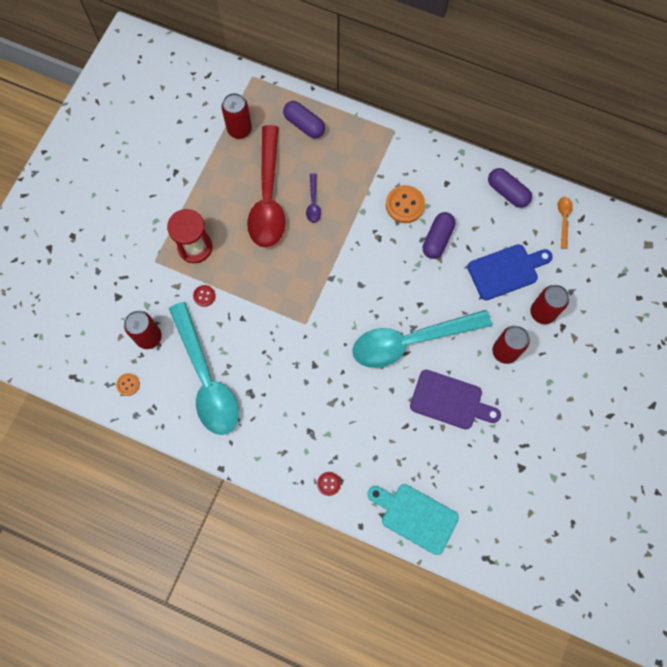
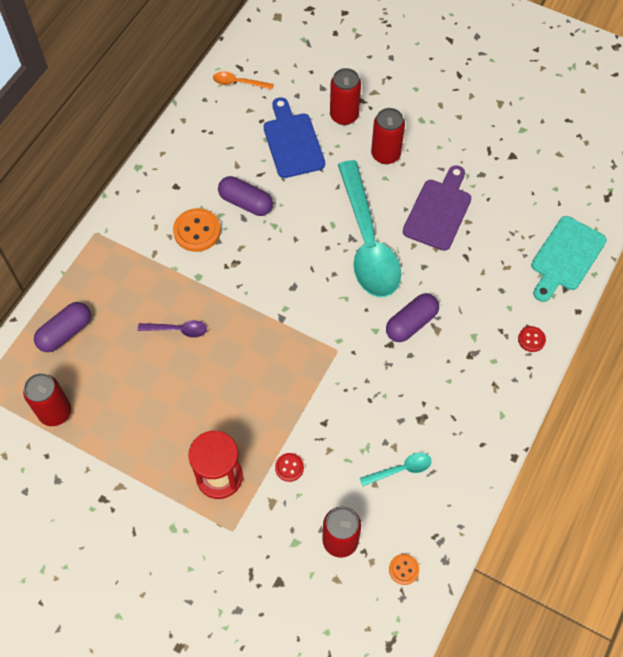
camera: 85 degrees left, 10 degrees down
turquoise spoon [169,302,239,435] -> turquoise spoon [360,453,432,486], size x0.40
red spoon [247,125,285,248] -> none
purple capsule [488,168,532,208] -> purple capsule moved to [386,293,439,342]

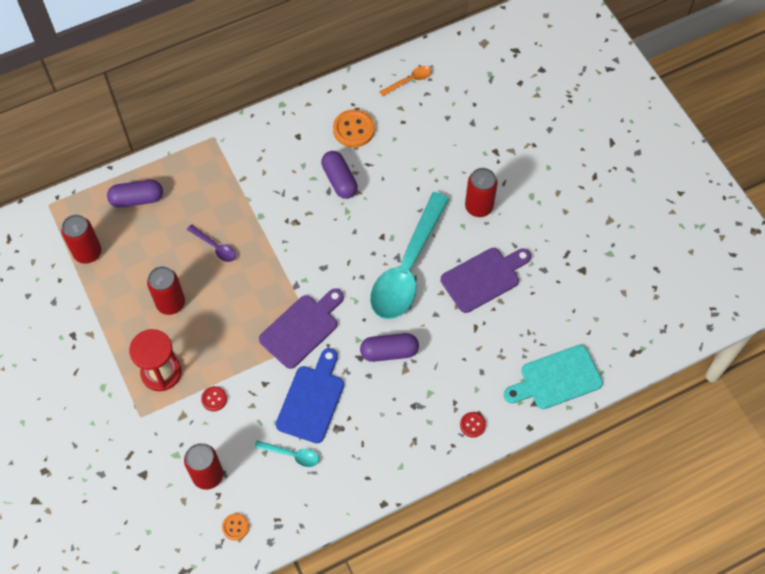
camera: 35 degrees right, 0 degrees up
orange button [173,208,221,252] -> orange button moved to [333,109,375,148]
orange spoon [213,71,274,90] -> orange spoon turned 105 degrees clockwise [379,66,431,96]
blue cutting board [264,97,325,178] -> blue cutting board moved to [276,348,344,443]
red can [330,68,361,125] -> red can moved to [147,266,185,315]
none -> purple cutting board [259,288,344,369]

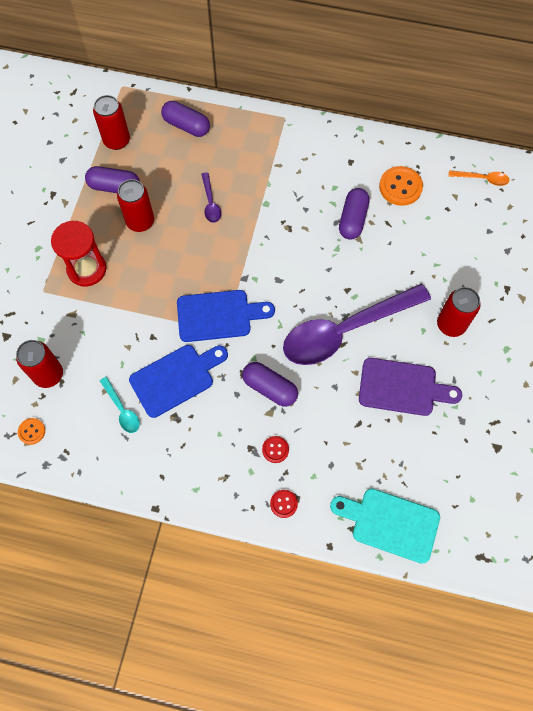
camera: 40 degrees right, 5 degrees up
red button [201,386,227,411] -> red button moved to [262,436,289,463]
purple cutting board [259,288,344,369] -> blue cutting board [177,290,275,342]
turquoise spoon [370,192,450,319] -> purple spoon [283,284,431,365]
none -> purple capsule [85,166,140,193]

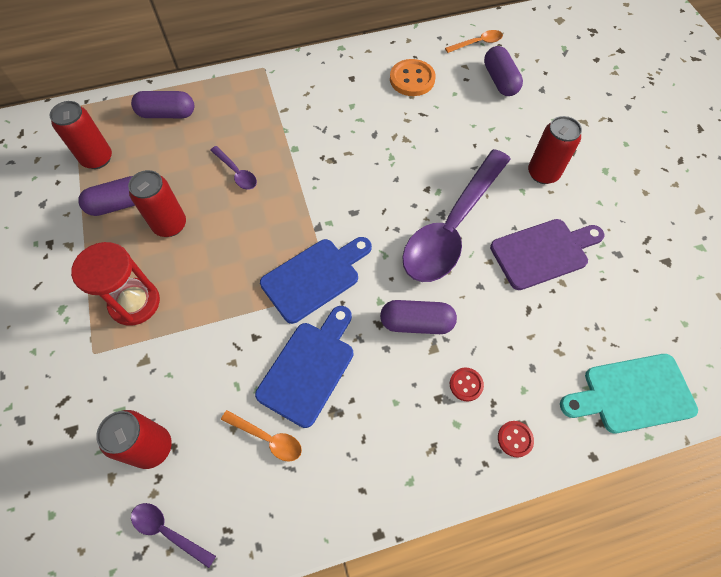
camera: 30 degrees left, 5 degrees down
orange button [18,418,45,445] -> purple spoon [131,503,216,568]
turquoise spoon [100,377,140,433] -> orange spoon [221,410,302,462]
purple capsule [339,188,370,240] -> purple capsule moved to [484,46,523,96]

